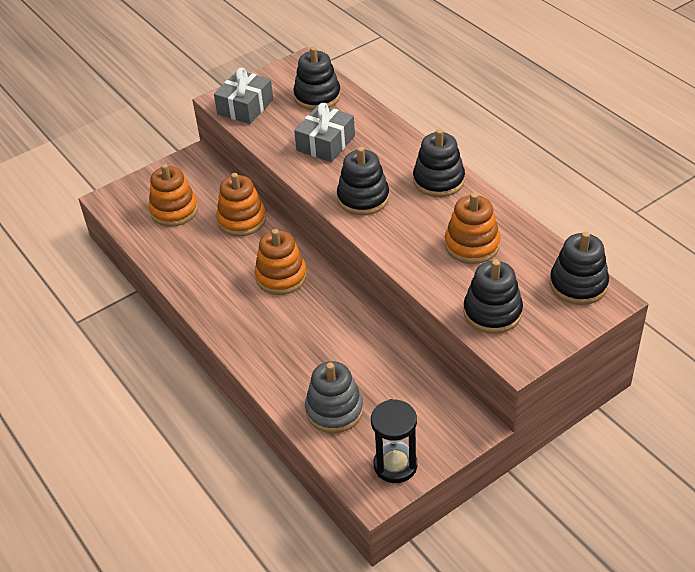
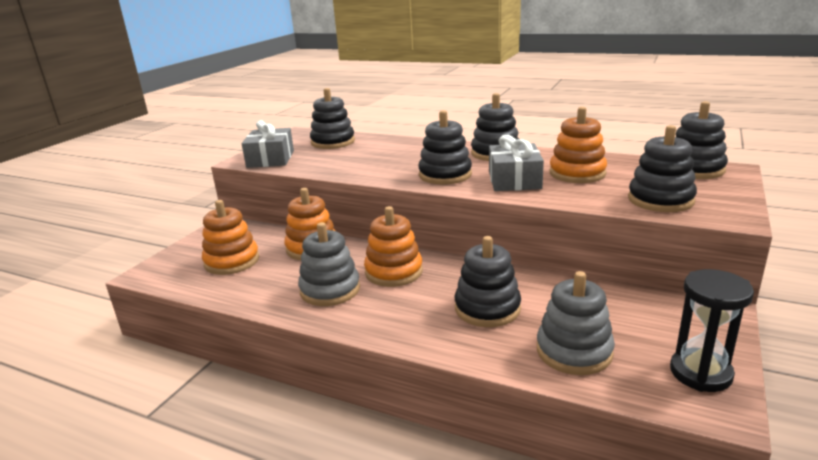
camera: 30 degrees left, 20 degrees down
grey gift [294,103,355,162] -> grey gift moved to [489,135,544,191]
none -> grey stacking toy [298,222,360,306]
none -> black stacking toy [455,236,521,327]

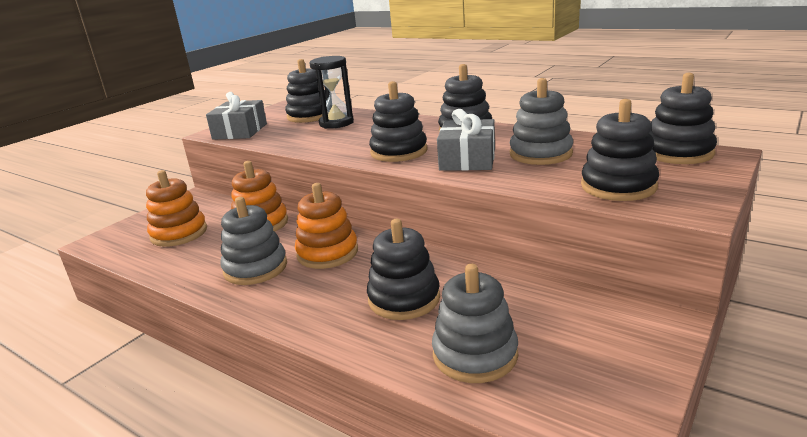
camera: 10 degrees right, 0 degrees up
orange stacking toy [550,107,607,183] -> grey stacking toy [510,78,573,165]
black hourglass [670,269,754,392] -> black hourglass moved to [310,56,354,129]

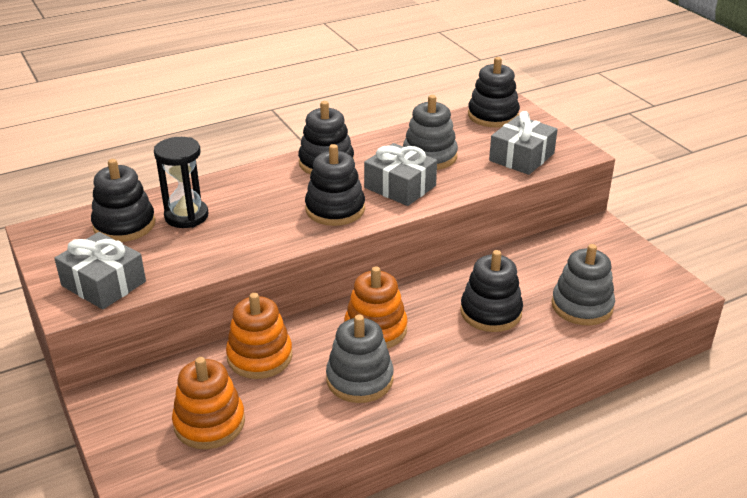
camera: 65 degrees left, 10 degrees up
black stacking toy [581,99,659,201] -> grey gift [489,111,558,175]

